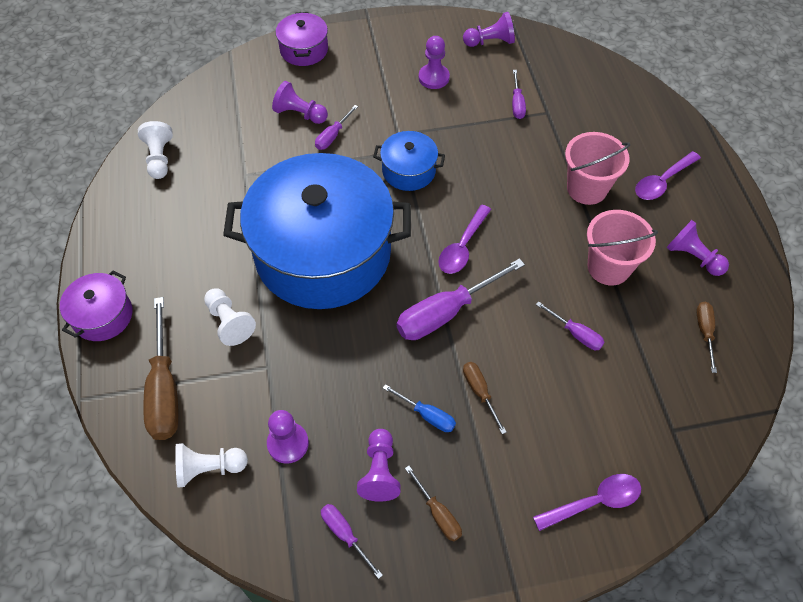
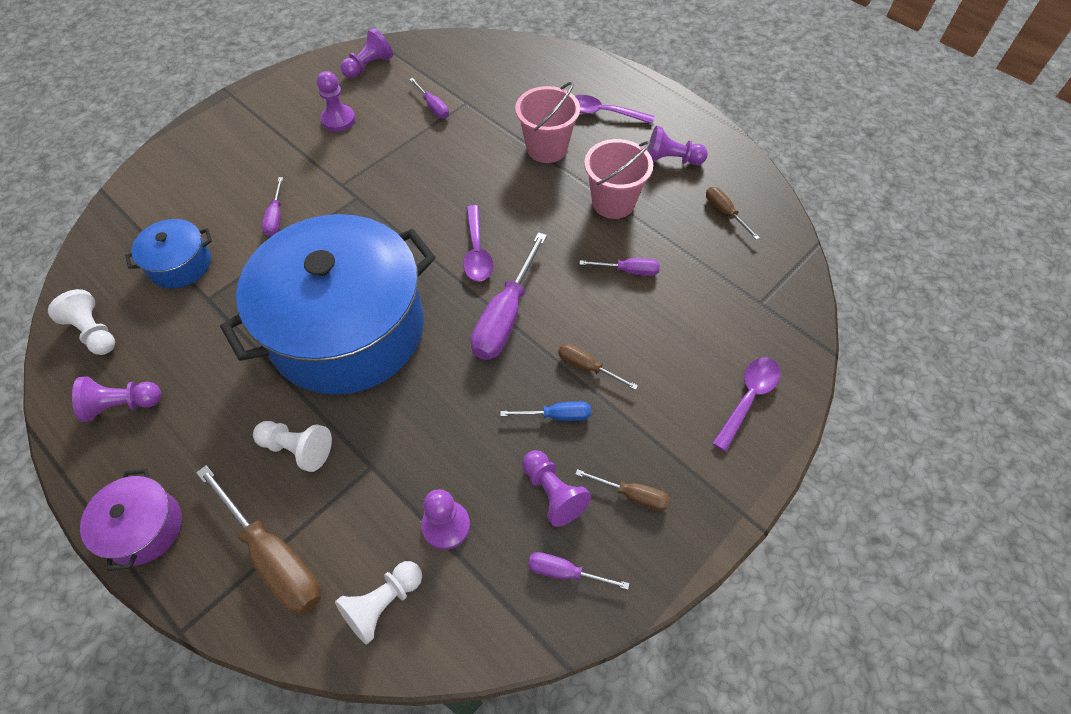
camera: 35 degrees left, 0 degrees up
purple pawn [272,81,328,124] -> purple pawn moved to [72,377,161,422]
purple pot [276,12,328,66] -> none
blue pot [373,131,445,191] -> blue pot moved to [125,219,212,288]
purple spoon [635,151,701,200] -> purple spoon turned 90 degrees clockwise [575,95,655,124]

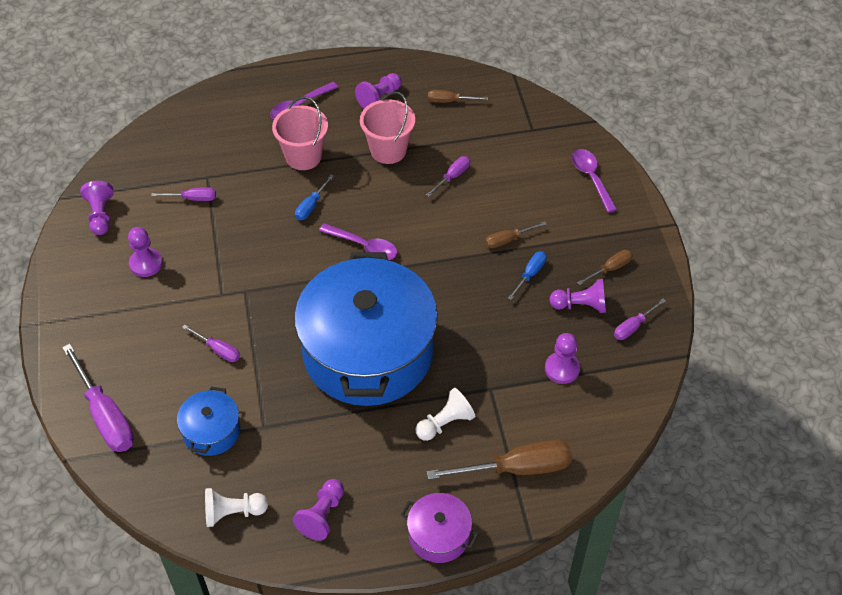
camera: 55 degrees left, 5 degrees down
white pawn [335,561,422,645] -> none
purple screwdriver [471,232,547,360] -> purple screwdriver moved to [62,344,134,452]
none -> blue screwdriver [295,175,334,220]

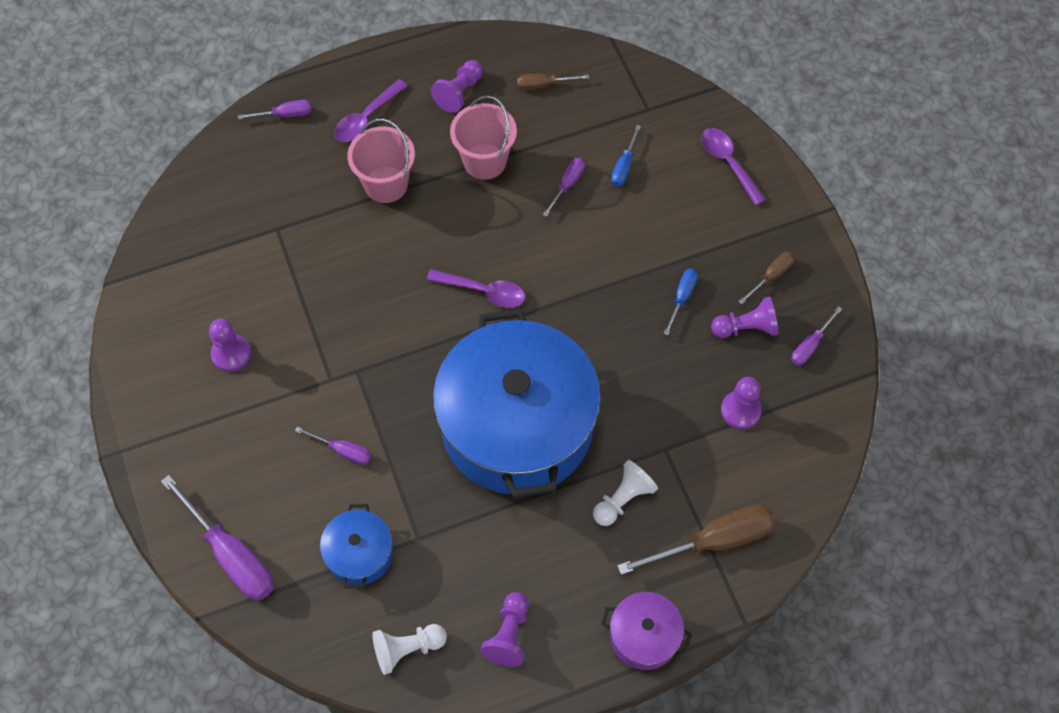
camera: 10 degrees left, 10 degrees up
purple pawn [80,181,114,235] -> none
purple screwdriver [151,187,216,201] -> purple screwdriver moved to [238,100,312,119]
blue screwdriver [295,175,334,220] -> blue screwdriver moved to [611,125,641,186]
brown screwdriver [485,221,546,248] -> none

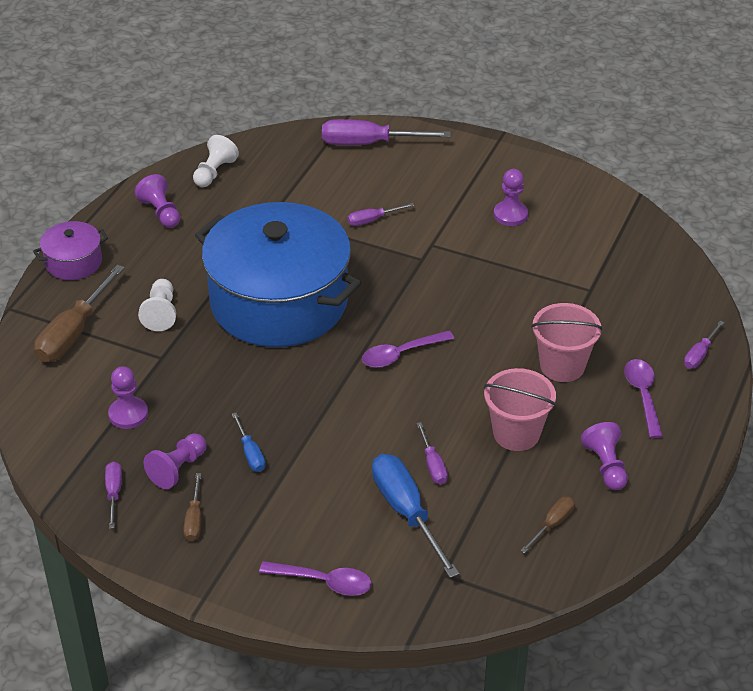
camera: 135 degrees right, 20 degrees down
blue pot [320,504,393,588] -> none
blue screwdriver [611,125,641,186] -> blue screwdriver [372,454,459,578], size x1.94

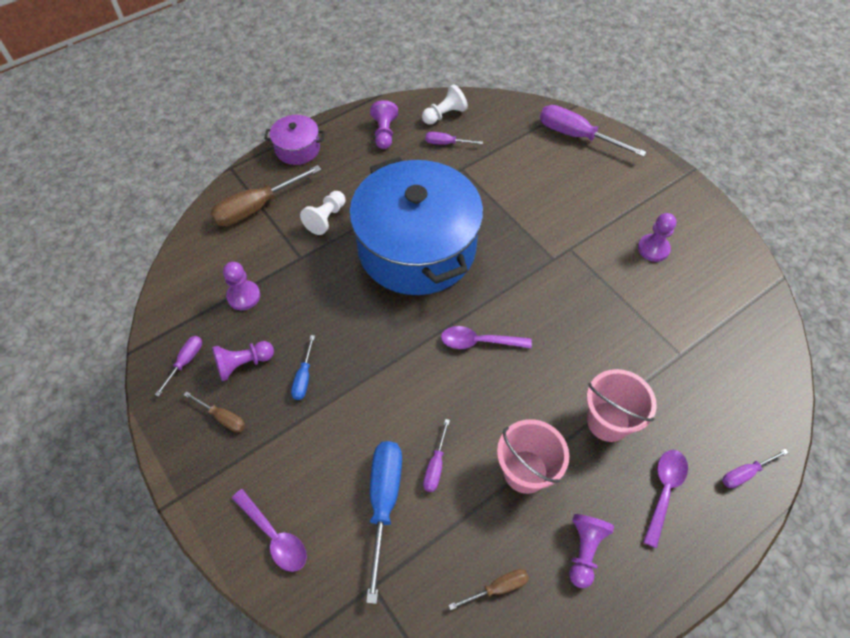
camera: 30 degrees right, 15 degrees up
brown screwdriver [183,473,201,541] -> brown screwdriver turned 90 degrees counterclockwise [184,391,245,432]
purple screwdriver [348,203,414,226] -> purple screwdriver moved to [426,132,483,145]

